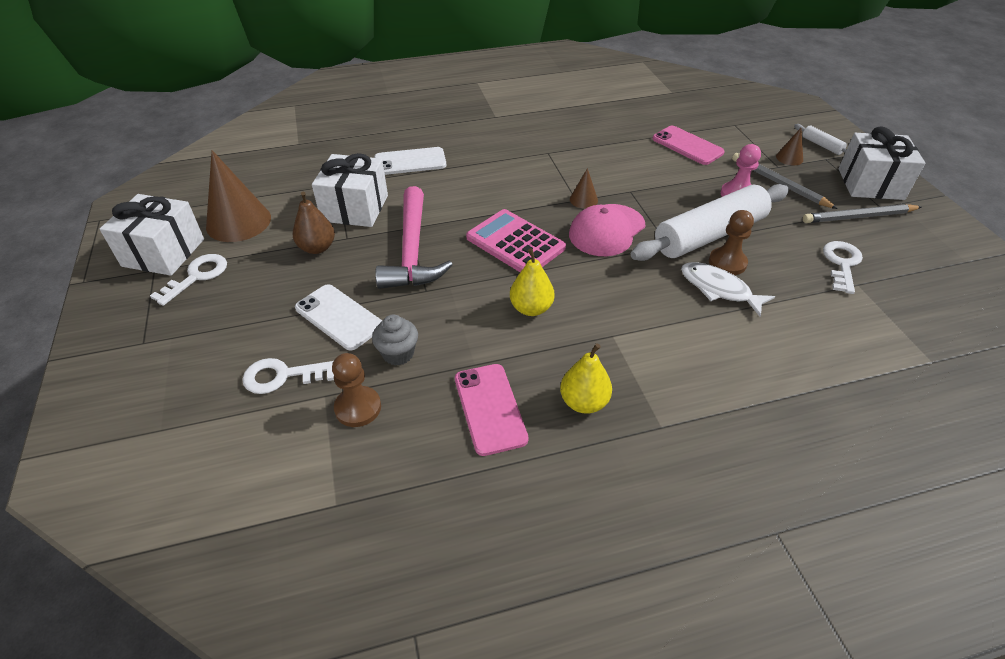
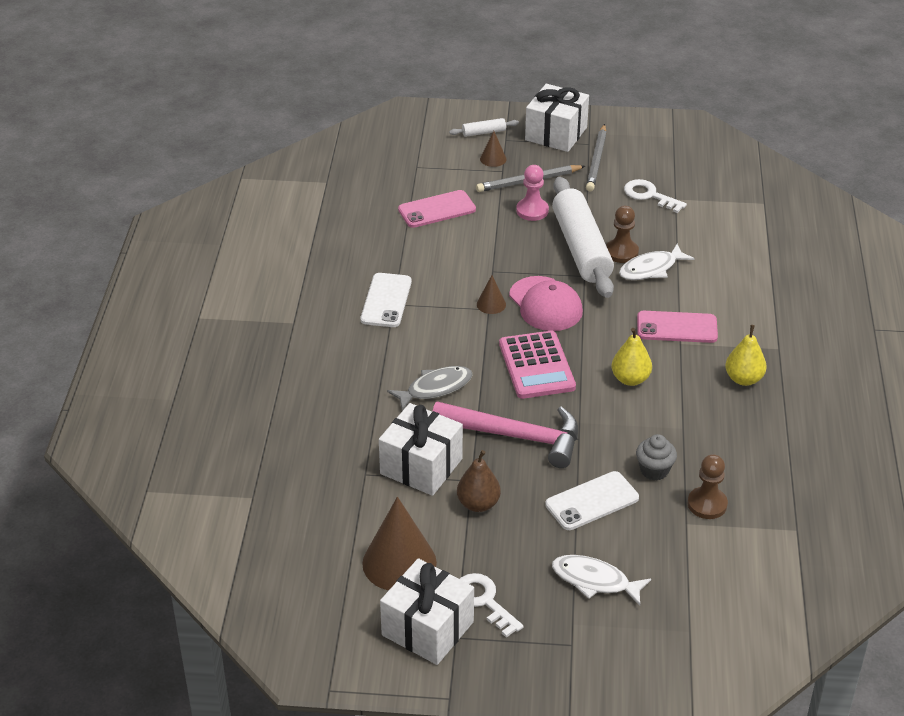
camera: 70 degrees left, 5 degrees down
white key [242,358,334,394] -> none
white phone [374,147,446,175] -> white phone moved to [361,273,412,327]
pink phone [455,364,529,456] -> pink phone moved to [637,311,718,343]
pink calculator [466,209,566,272] -> pink calculator turned 75 degrees counterclockwise [499,331,576,399]
none -> grey fish [387,366,473,411]
none -> white fish [552,555,651,606]

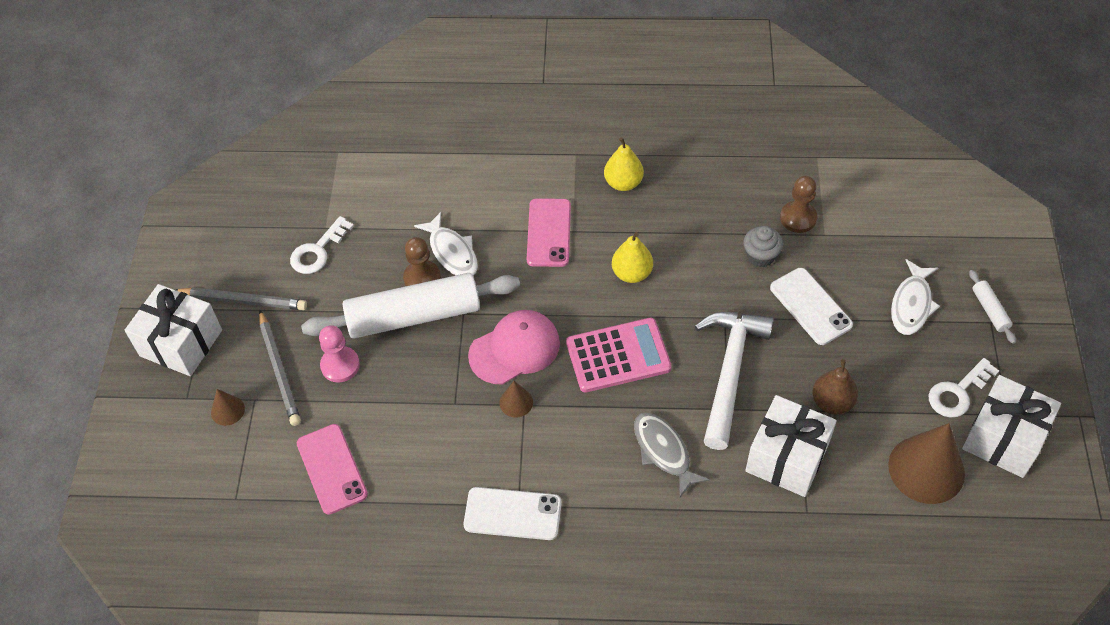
camera: 90 degrees left, 15 degrees up
pink hammer [432,401,578,468] -> white hammer [695,312,774,450]
white rolling pin [449,118,519,137] -> white rolling pin moved to [969,270,1016,344]

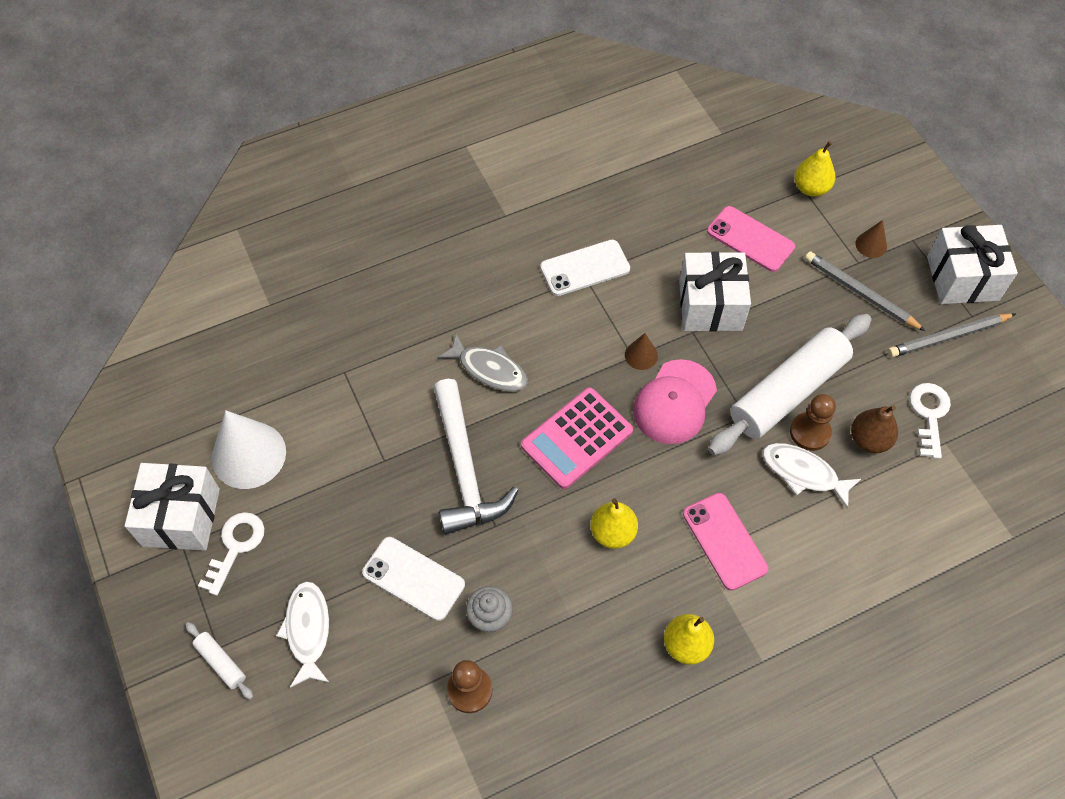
camera: 150 degrees right, 5 degrees up
pink pawn [319,325,360,382] -> none
white gift [745,395,837,497] -> white gift moved to [679,252,751,332]
brown pear [812,359,858,415] -> brown pear moved to [851,406,898,454]
brown cone [888,423,965,504] -> white cone [212,410,286,489]
none -> yellow pear [794,141,835,197]

